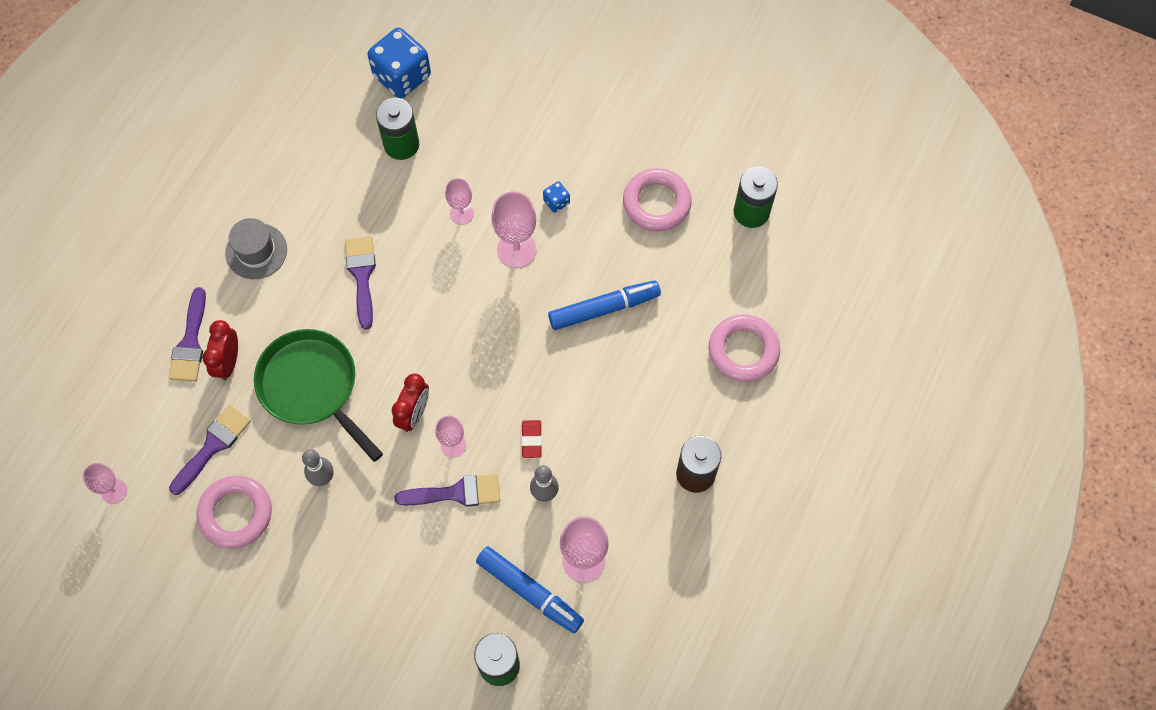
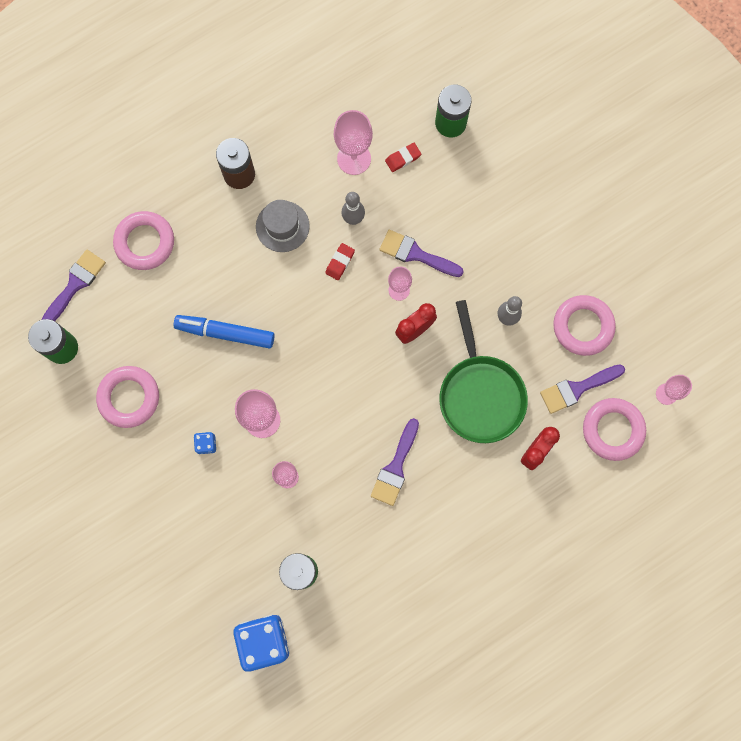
camera: 150 degrees left, 10 degrees up
purple brush [169,287,206,382] -> purple brush moved to [42,250,106,321]
grey hat [225,218,287,279] -> grey hat moved to [256,200,310,252]
blue marker [476,546,584,633] -> red eraser [385,143,421,172]
none -> pink ring [583,398,646,461]

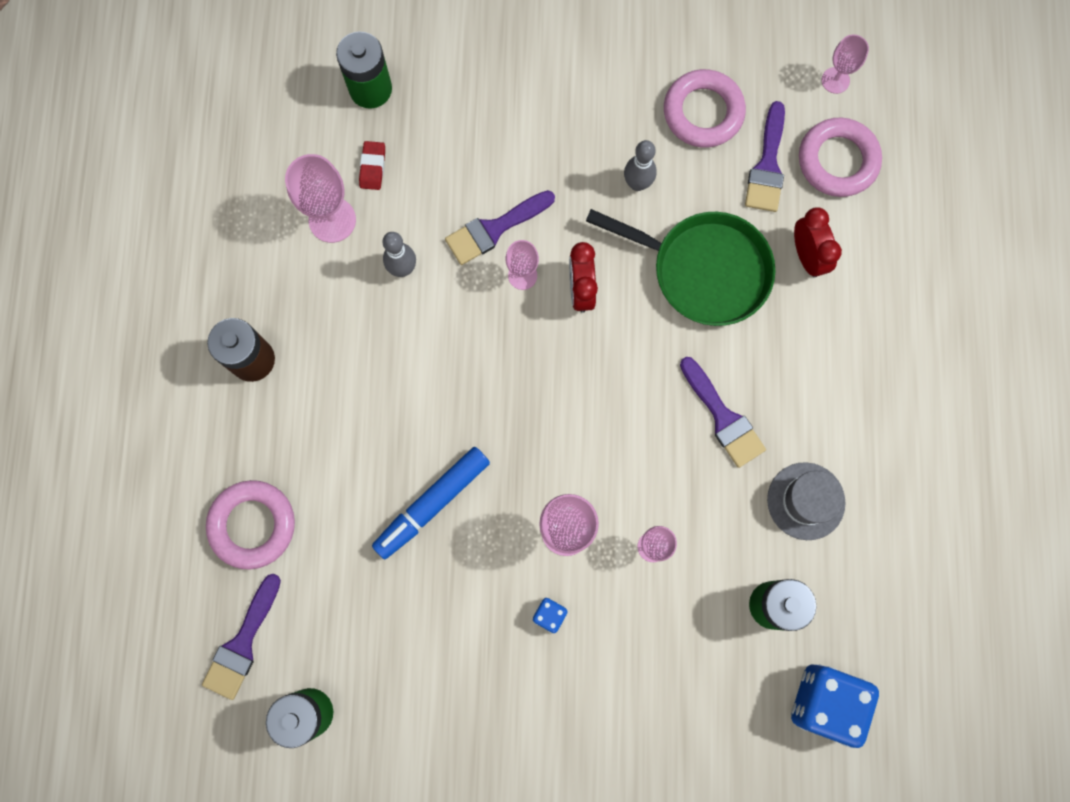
camera: 55 degrees left, 0 degrees up
purple brush [42,250,106,321] -> purple brush turned 135 degrees counterclockwise [202,574,281,700]
pink ring [96,366,159,428] -> none
grey hat [256,200,310,252] -> grey hat moved to [767,462,845,540]
red eraser [325,243,355,280] -> none

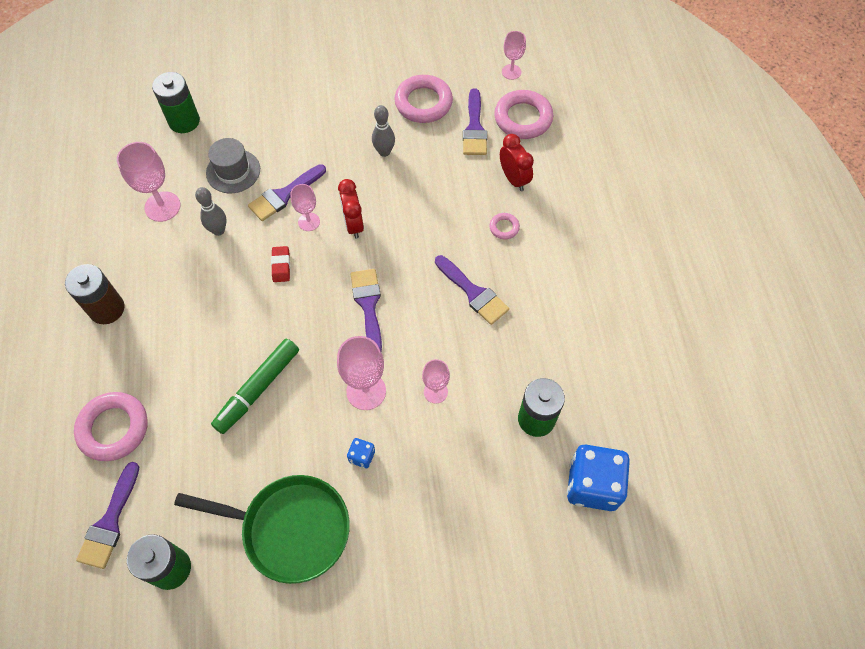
camera: 10 degrees left, 15 degrees down
red eraser [359,141,385,190] -> red eraser moved to [271,246,290,282]
blue marker [372,447,490,559] -> green marker [211,339,299,434]
green pan [586,209,775,326] -> green pan moved to [174,475,350,584]
grey hat [767,462,845,540] -> grey hat moved to [206,138,260,193]
none -> purple brush [351,269,382,351]
none -> pink ring [489,213,520,239]

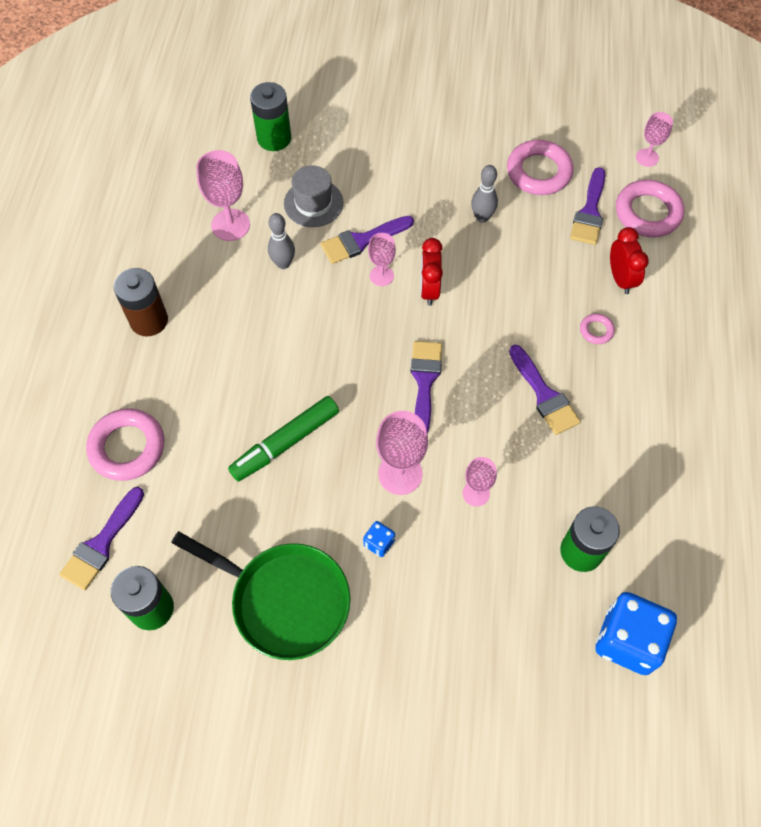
camera: 15 degrees right, 0 degrees up
red eraser [271,246,290,282] -> none

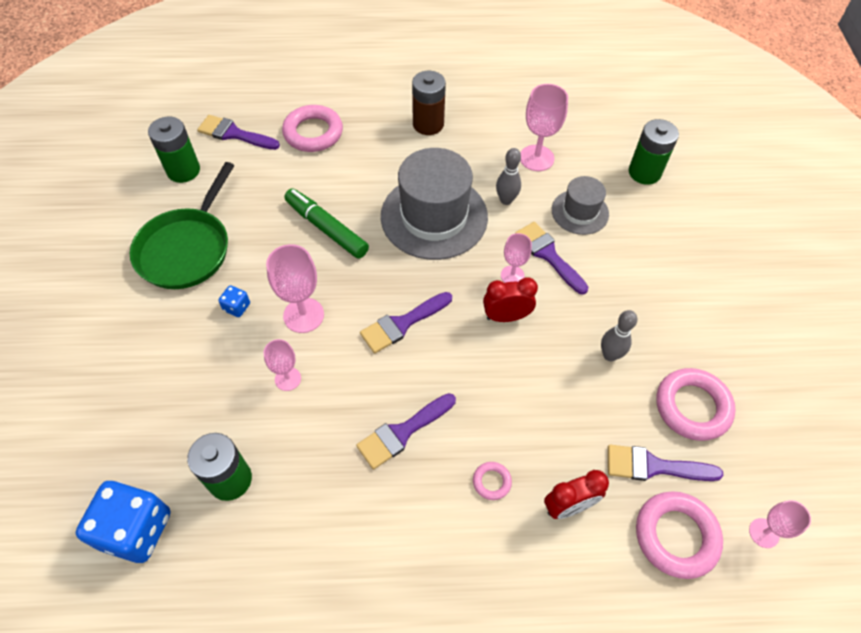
camera: 80 degrees right, 5 degrees down
purple brush [411,341,442,434] -> purple brush turned 150 degrees clockwise [360,292,452,353]
none -> grey hat [381,148,488,260]

